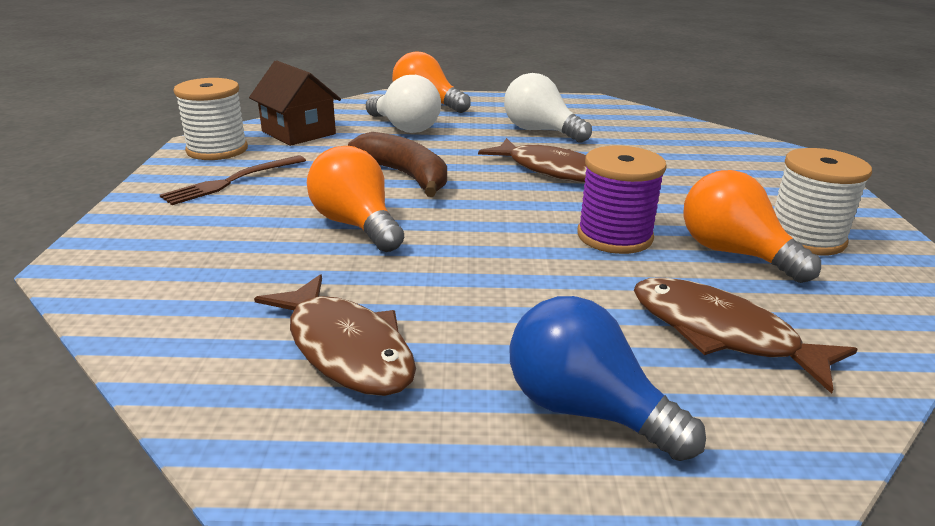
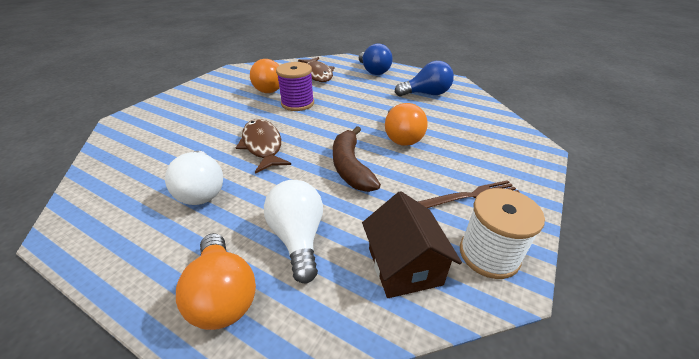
camera: 150 degrees left, 10 degrees up
brown fish [254,274,416,396] -> blue light bulb [395,61,454,97]
white spool [774,148,872,256] -> none

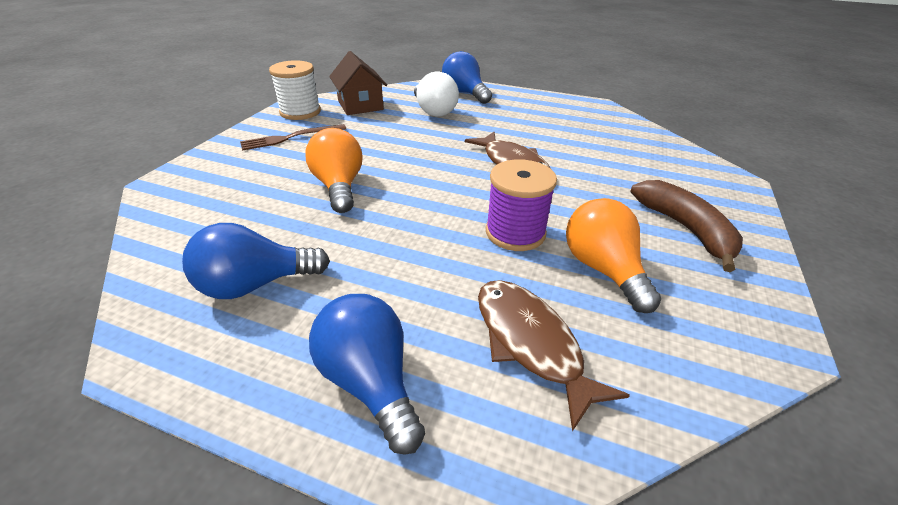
camera: 170 degrees right, 0 degrees up
white light bulb [165,151,223,205] -> none
orange light bulb [176,233,256,330] -> blue light bulb [442,51,492,104]
brown banana [333,126,381,192] -> brown banana moved to [630,180,743,272]

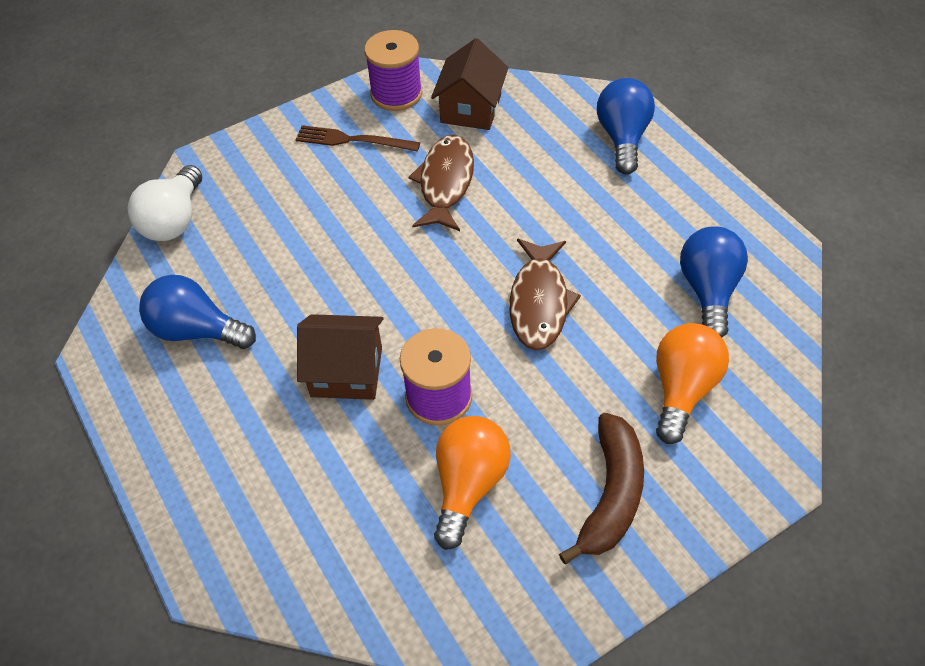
camera: 40 degrees right, 15 degrees up
white spool [269,60,321,120] -> purple spool [364,30,422,111]
orange light bulb [305,128,363,213] -> orange light bulb moved to [656,323,729,444]
blue light bulb [309,294,425,455] -> blue light bulb moved to [680,226,748,337]
white light bulb [414,72,459,117] -> white light bulb moved to [127,165,202,241]
brown fish [478,280,630,432] -> brown fish moved to [408,135,474,231]
none -> brown house [297,314,383,400]

